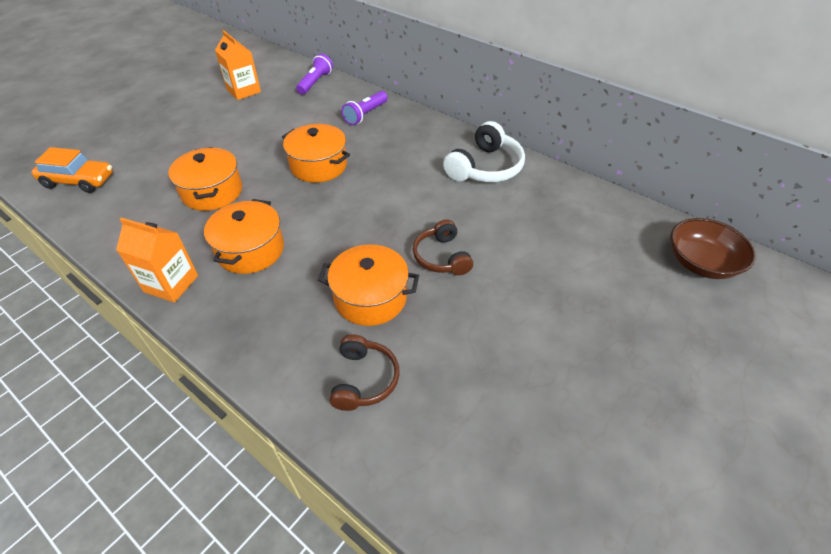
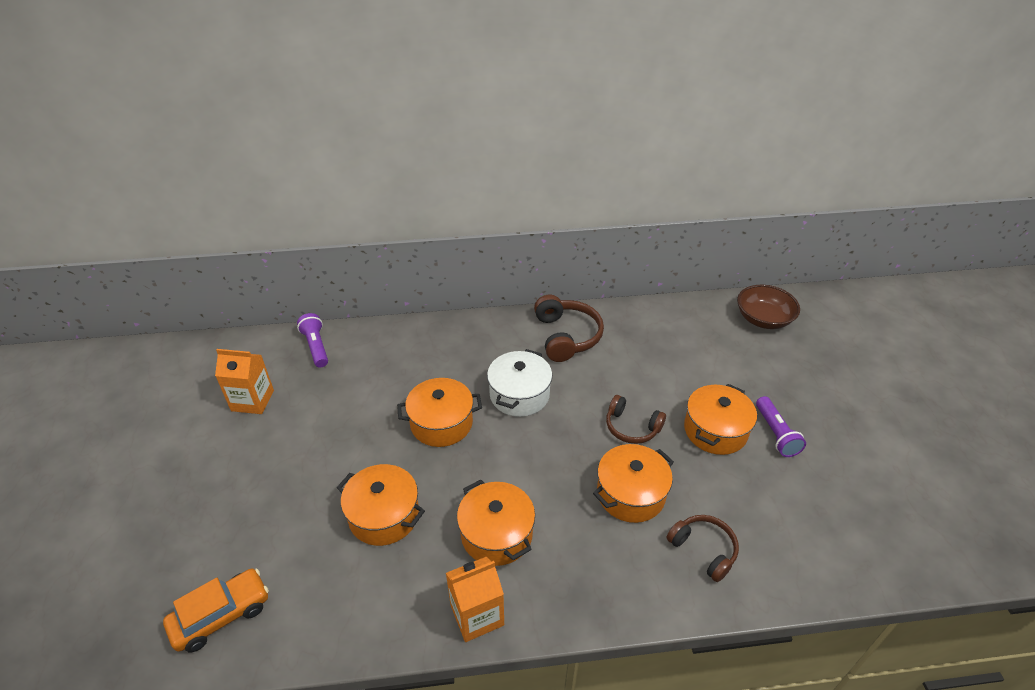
camera: 45 degrees left, 5 degrees down
purple flashlight [342,91,388,125] -> purple flashlight moved to [756,396,806,457]
white headphones [443,121,525,182] -> brown headphones [534,295,604,362]
none -> white pot [487,349,552,417]
none -> orange pot [684,384,757,455]

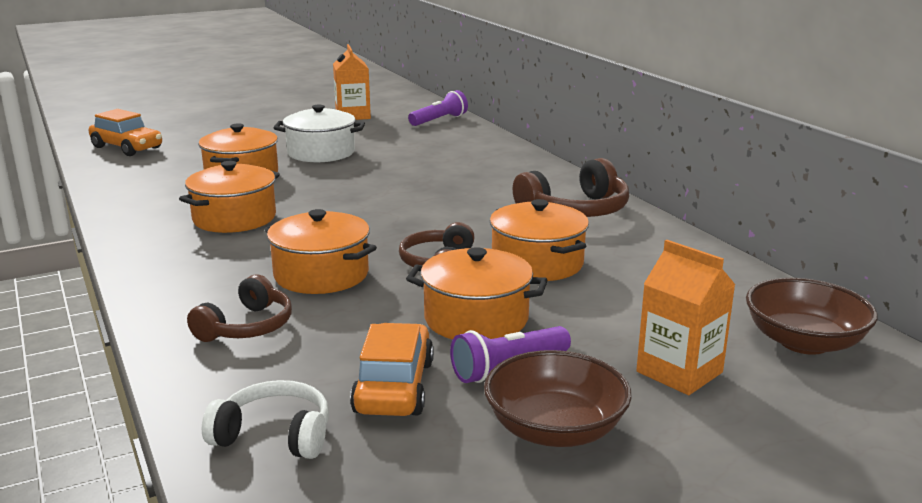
camera: 70 degrees right, 20 degrees down
orange pot [397,378,482,447] -> orange pot moved to [490,199,589,281]
orange carton [446,556,504,642] -> orange carton moved to [636,240,736,395]
white pot [487,349,552,417] -> white pot moved to [274,105,365,162]
none -> white headphones [202,380,329,459]
none -> orange car [350,323,434,416]
none -> brown bowl [484,350,632,447]

